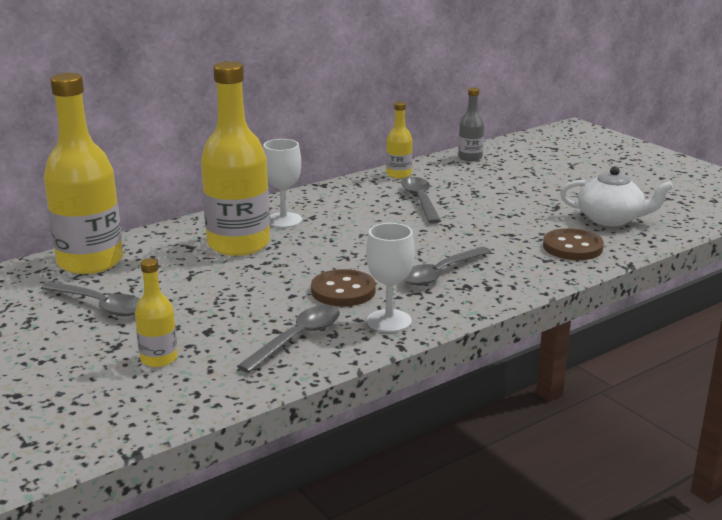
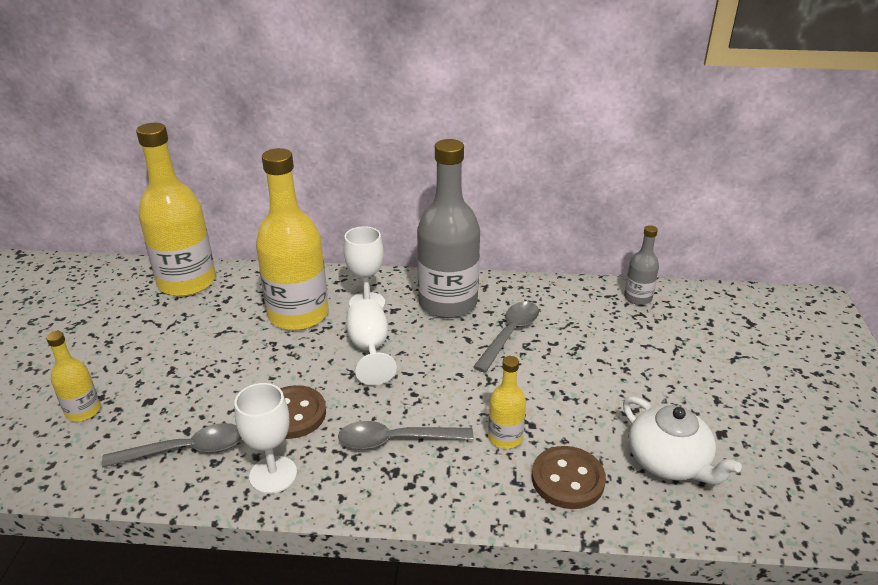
camera: 40 degrees right, 10 degrees up
grey spoon [41,281,140,316] -> none
yellow bottle [386,102,412,178] -> yellow bottle moved to [488,356,526,449]
none -> white goblet [346,299,397,385]
none -> grey bottle [417,139,480,318]

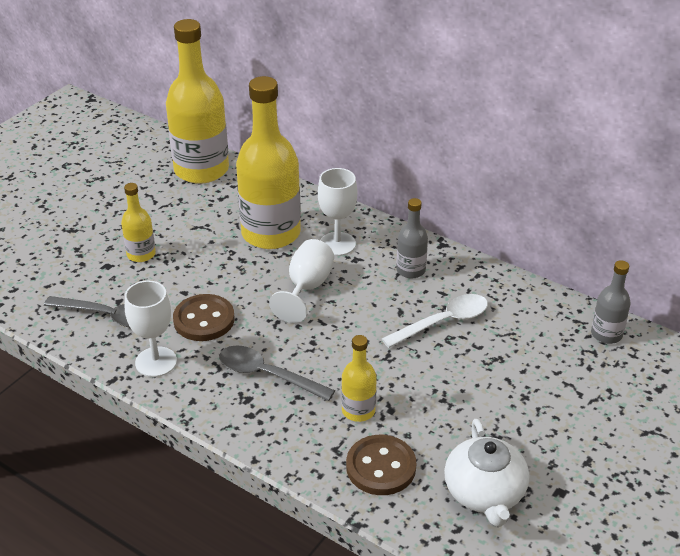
camera: 30 degrees right, 5 degrees up
yellow bottle [46,331,100,421] -> yellow bottle moved to [121,183,156,262]
grey bottle [417,139,480,318] -> grey bottle [396,198,428,279], size x0.48
grey spoon [473,301,539,373] -> white spoon [382,294,488,348]

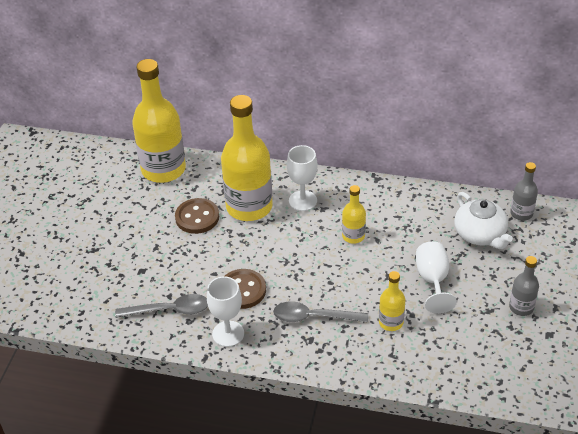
camera: 20 degrees left, 5 degrees up
yellow bottle [121,183,156,262] -> yellow bottle moved to [342,185,366,244]
white goblet [269,239,334,323] -> white goblet moved to [416,241,457,314]
brown button [346,435,416,495] -> brown button moved to [175,198,219,234]
white spoon [382,294,488,348] -> none
grey bottle [396,198,428,279] -> grey bottle moved to [509,256,539,316]
white teapot [444,419,529,527] -> white teapot moved to [454,192,513,249]

